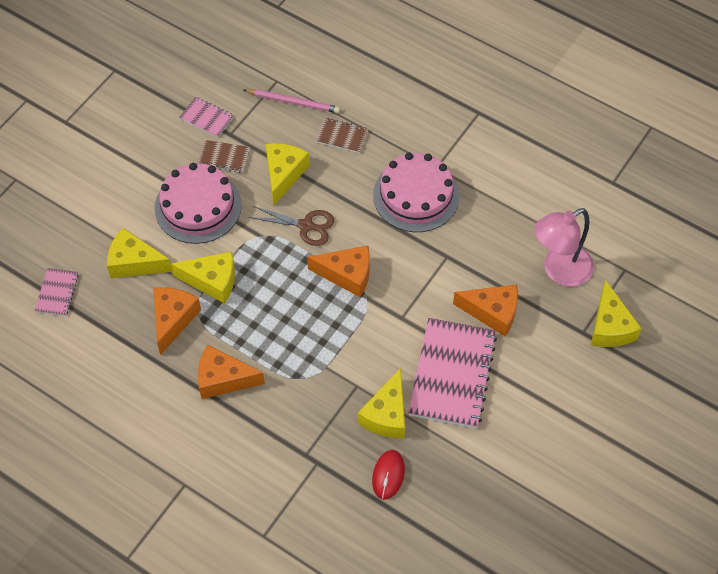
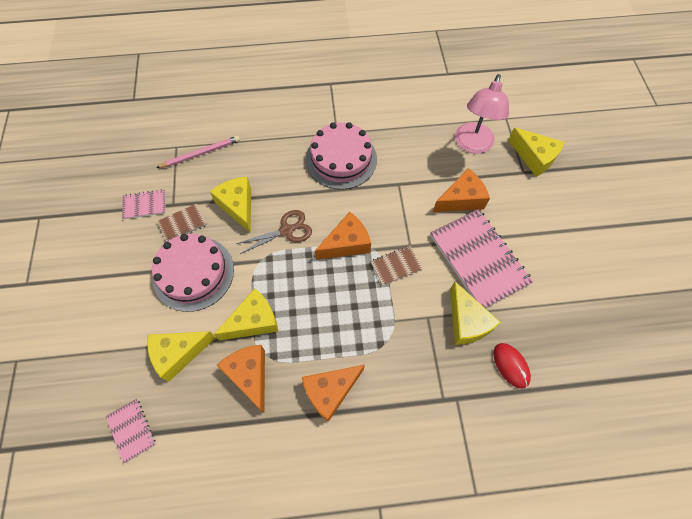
camera: 40 degrees left, 5 degrees up
brown notebook [315,118,368,153] -> brown notebook moved to [371,246,422,286]

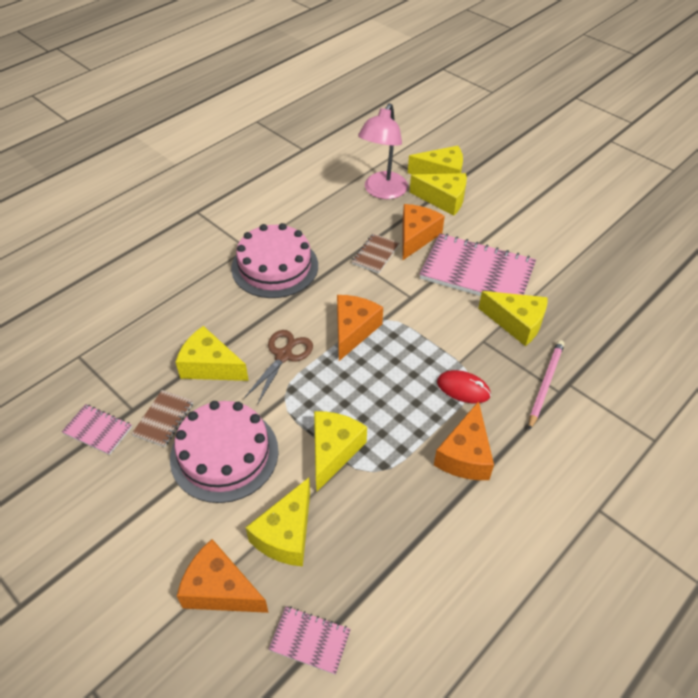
camera: 40 degrees left, 15 degrees down
pink notebook [122,189,166,219] -> pink notebook turned 75 degrees clockwise [62,404,132,455]
pink pencil [156,136,240,168] -> pink pencil moved to [529,340,565,430]
orange cheese [217,345,265,412] -> orange cheese moved to [177,539,269,613]
brown notebook [371,246,422,286] -> brown notebook moved to [352,234,399,273]
pink lamp [455,74,509,154] -> pink lamp turned 45 degrees clockwise [358,103,408,199]
red mouse [493,343,531,389] -> red mouse moved to [437,370,491,403]
none -> yellow cheese [410,173,467,216]

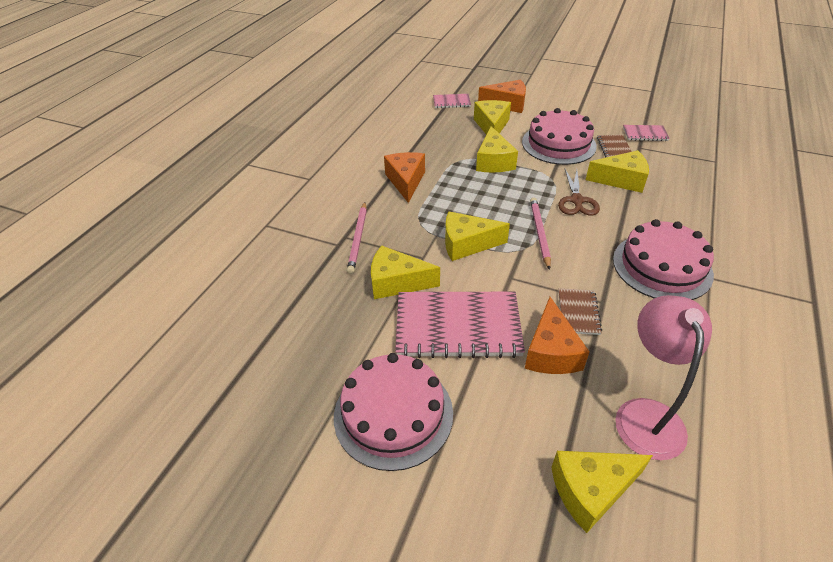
camera: 160 degrees right, 5 degrees down
orange cheese [337,295,383,361] -> pink pencil [530,197,551,270]
yellow cheese [410,173,467,216] -> yellow cheese moved to [445,211,510,261]
red mouse [437,370,491,403] -> none
none -> pink cake [334,353,453,471]

